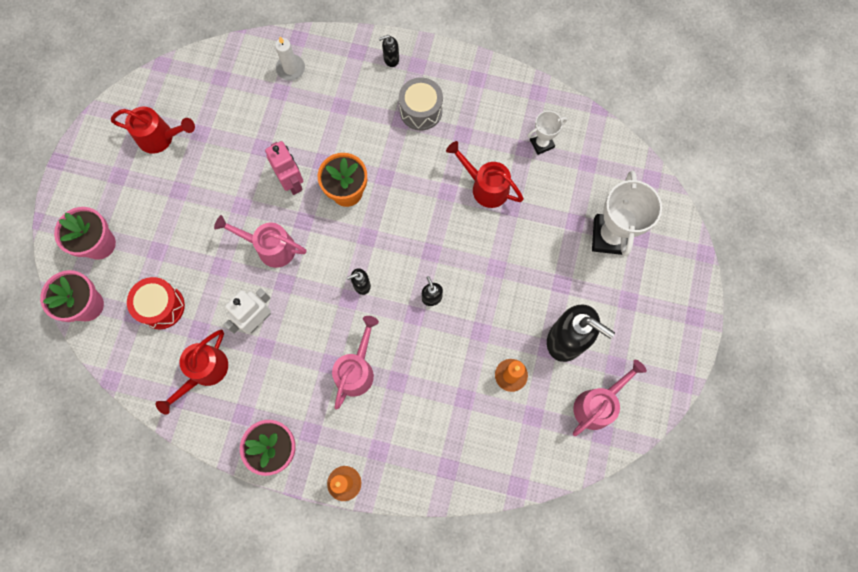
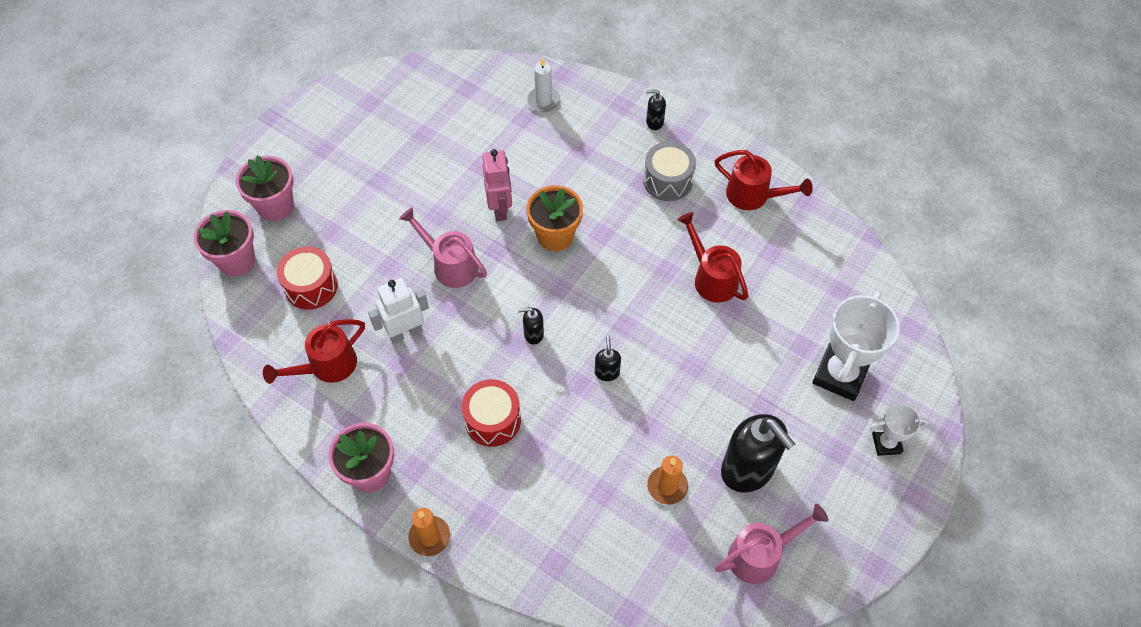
camera: 20 degrees right, 15 degrees down
red watering can [111,107,195,154] -> red watering can moved to [715,150,813,210]
pink watering can [332,316,379,410] -> red drum [462,379,521,447]
white trophy [527,111,567,155] -> white trophy moved to [870,404,928,456]

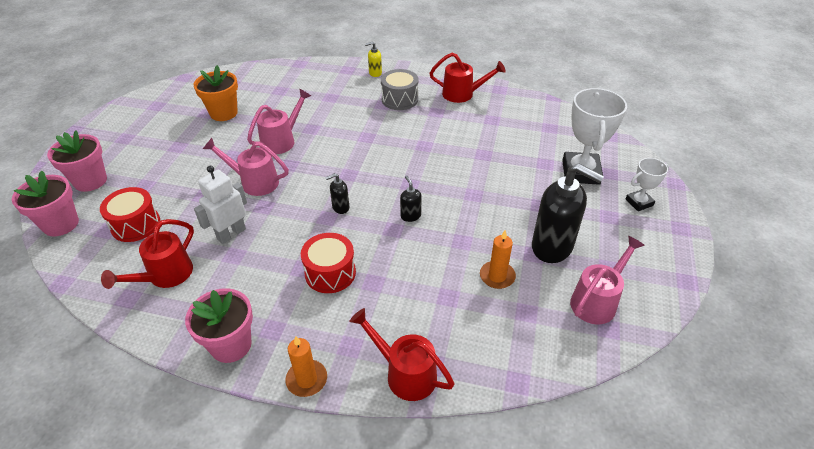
camera: 20 degrees left, 15 degrees down
pink robot [482,149,512,221] -> pink watering can [247,89,311,154]
orange flower pot [526,185,583,251] -> orange flower pot moved to [193,65,238,121]
white candle [527,57,560,112] -> none
black soap dispenser [646,90,666,130] -> yellow soap dispenser [365,41,382,77]
red watering can [677,212,748,303] -> red watering can moved to [349,308,455,401]

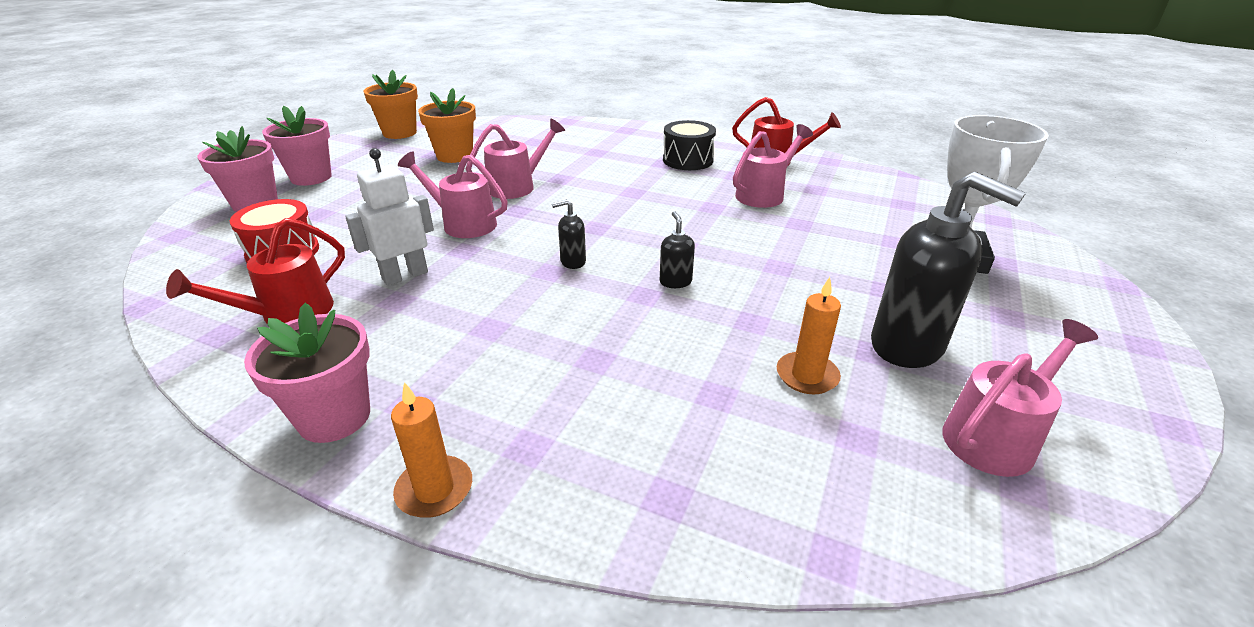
camera: 10 degrees right, 10 degrees down
pink flower pot [12,170,79,236] -> pink flower pot moved to [262,106,332,186]
red drum [301,233,356,293] -> none
red watering can [349,308,455,401] -> none
yellow soap dispenser [365,41,382,77] -> none
grey drum [381,69,419,110] -> black drum [663,120,716,170]
white trophy [625,158,669,211] -> none
none -> orange flower pot [363,70,418,139]
none -> pink watering can [733,124,813,208]

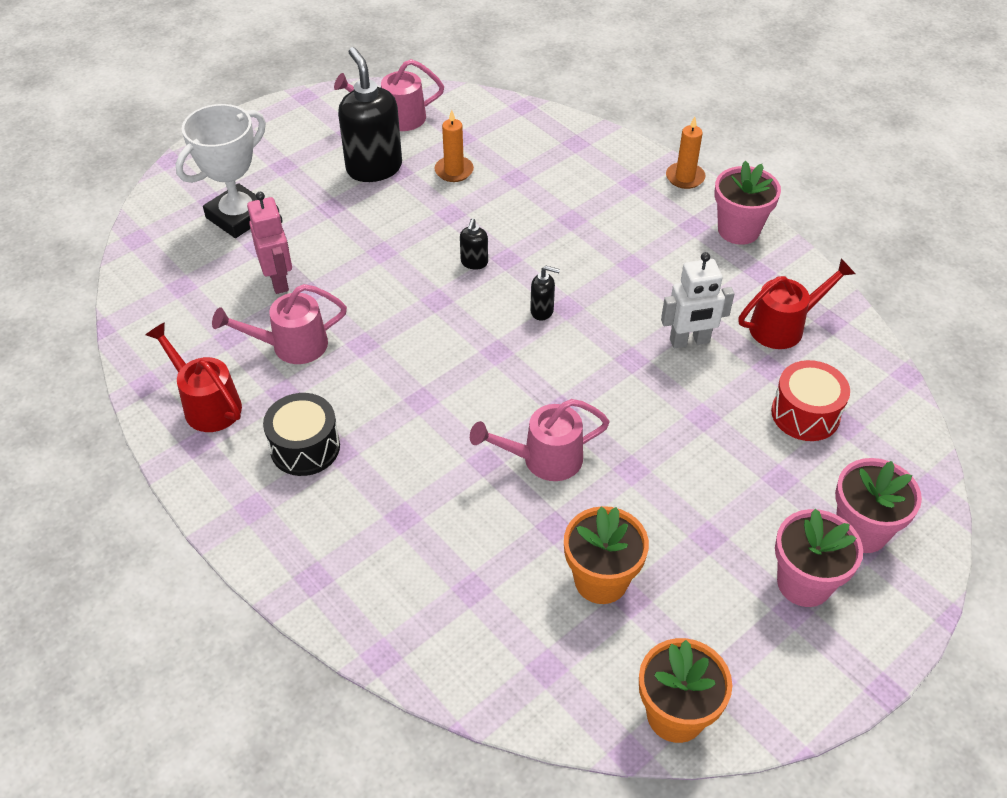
camera: 155 degrees left, 15 degrees up
pink watering can [398,151,508,238] -> none
none -> pink robot [247,192,292,294]

